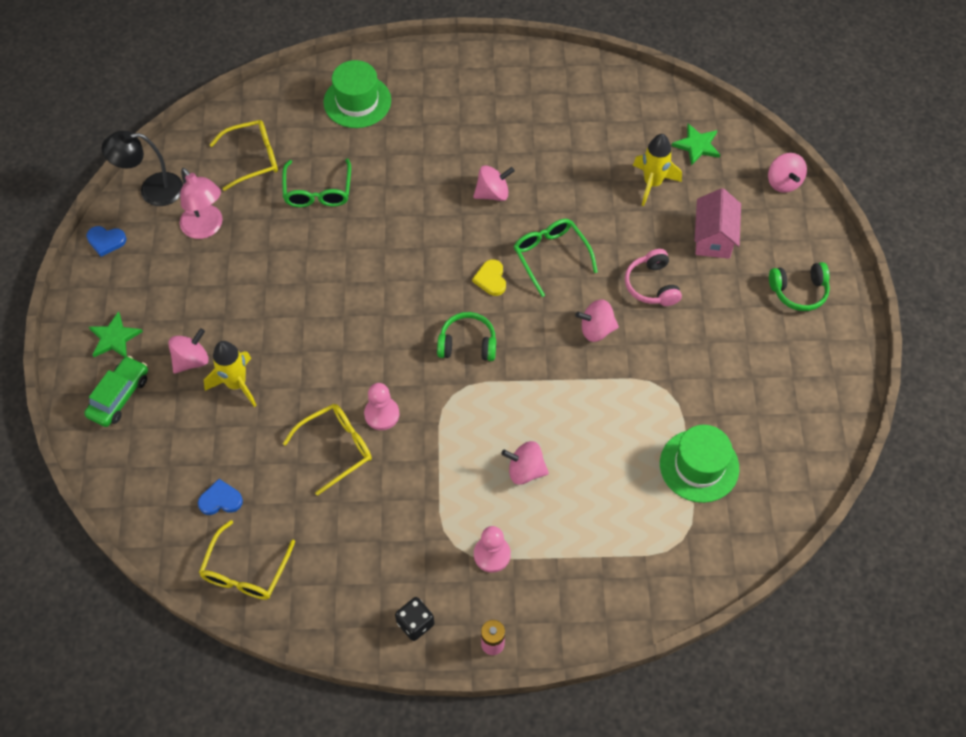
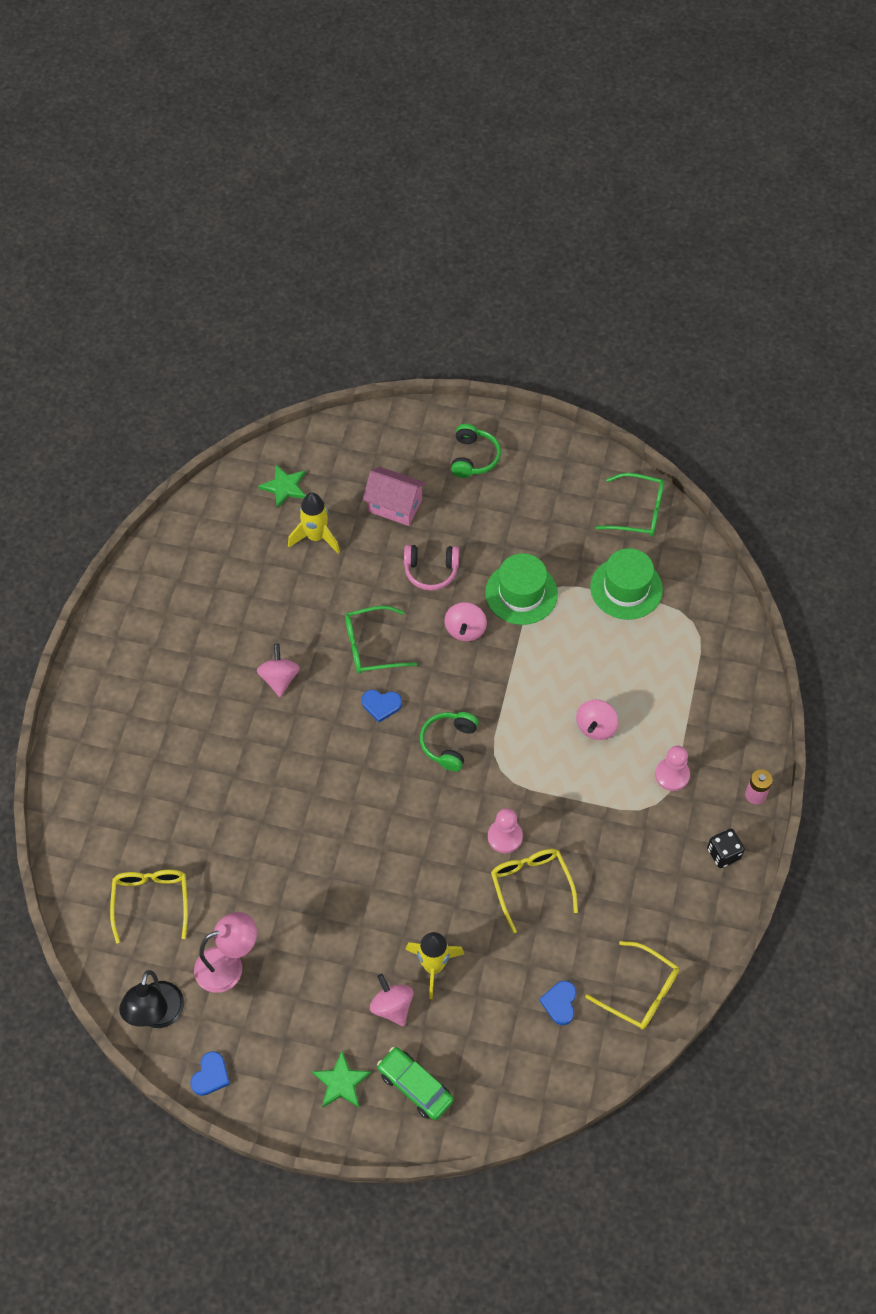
camera: 75 degrees left, 0 degrees up
green glasses [282,158,351,207] -> green glasses moved to [595,473,664,536]
green hat [324,60,391,128] -> green hat moved to [485,553,558,625]
yellow heart [472,259,506,296] -> blue heart [362,690,402,723]
pink spinning top [768,153,807,193] -> none

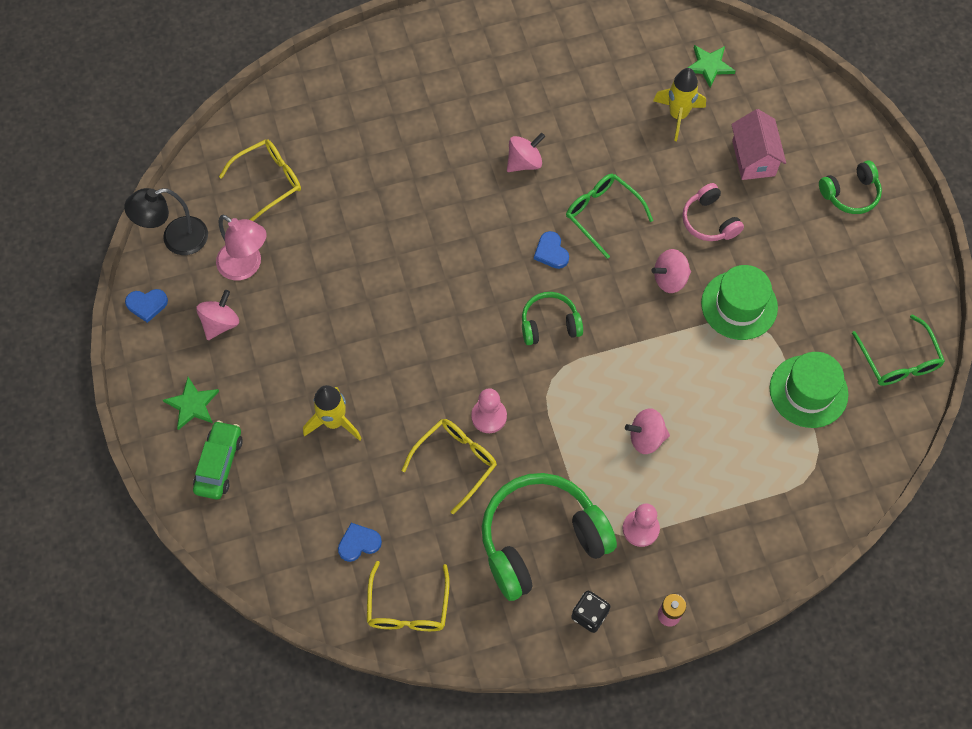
camera: 60 degrees right, 5 degrees up
pink spinning top [370,974,413,1026] -> pink spinning top moved to [196,290,239,340]
none -> green headphones [482,473,617,601]

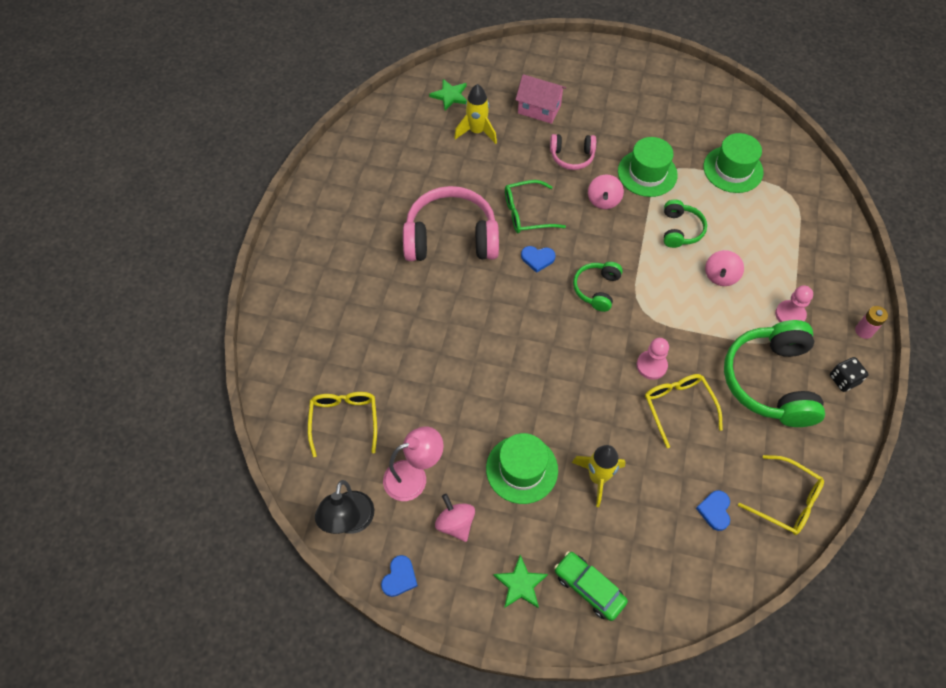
camera: 60 degrees left, 5 degrees down
pink spinning top [507,133,545,172] -> pink headphones [403,186,499,261]
green headphones [819,160,882,214] -> green headphones moved to [664,199,707,248]
green glasses [852,314,945,386] -> none
none -> green hat [486,433,558,504]

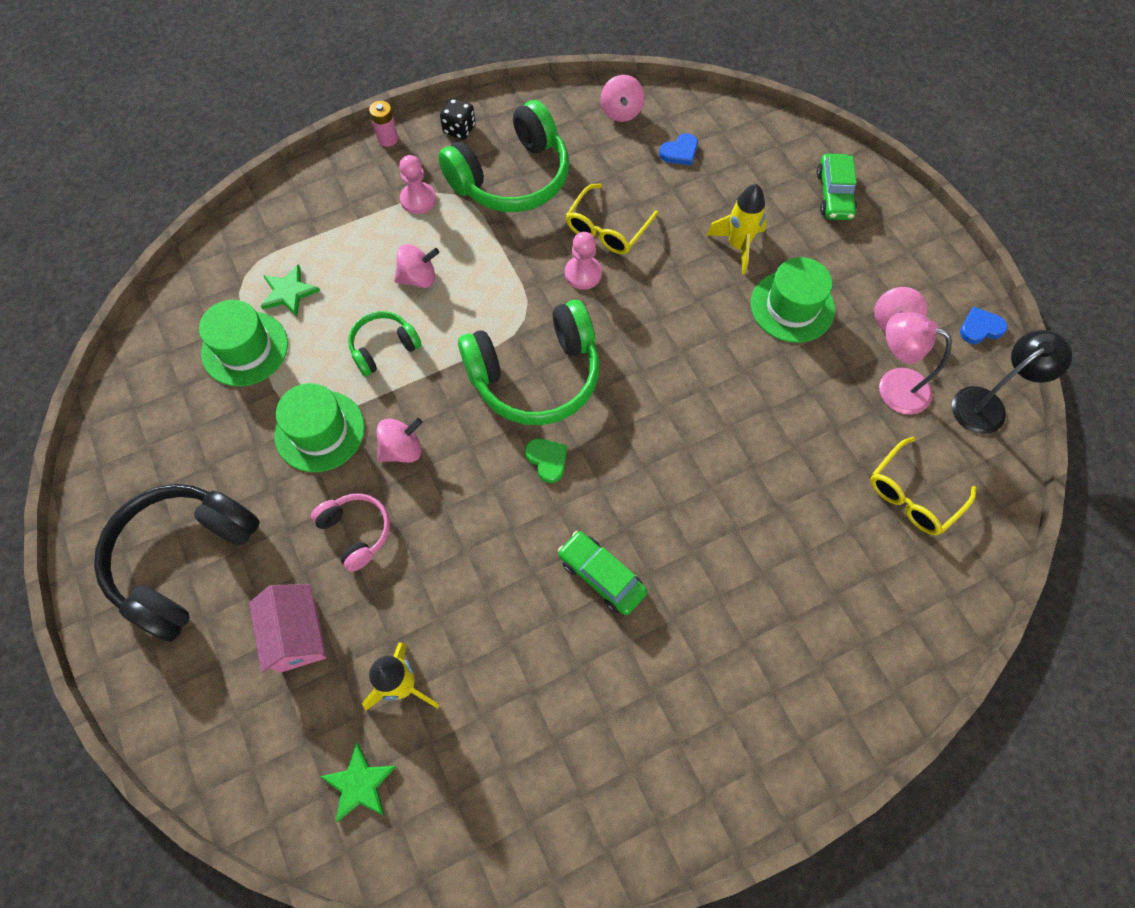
camera: 130 degrees left, 5 degrees up
pink headphones [403,186,499,261] -> green car [558,531,647,615]
green star [493,555,548,608] -> green star moved to [261,264,320,317]
green glasses [505,180,566,233] -> none
blue heart [521,246,555,273] -> green heart [525,439,567,483]
green headphones [573,262,623,312] -> green headphones [458,300,599,425], size x1.94
yellow glasses [738,455,824,535] -> pink spinning top [601,75,645,122]
none -> black headphones [94,484,260,642]

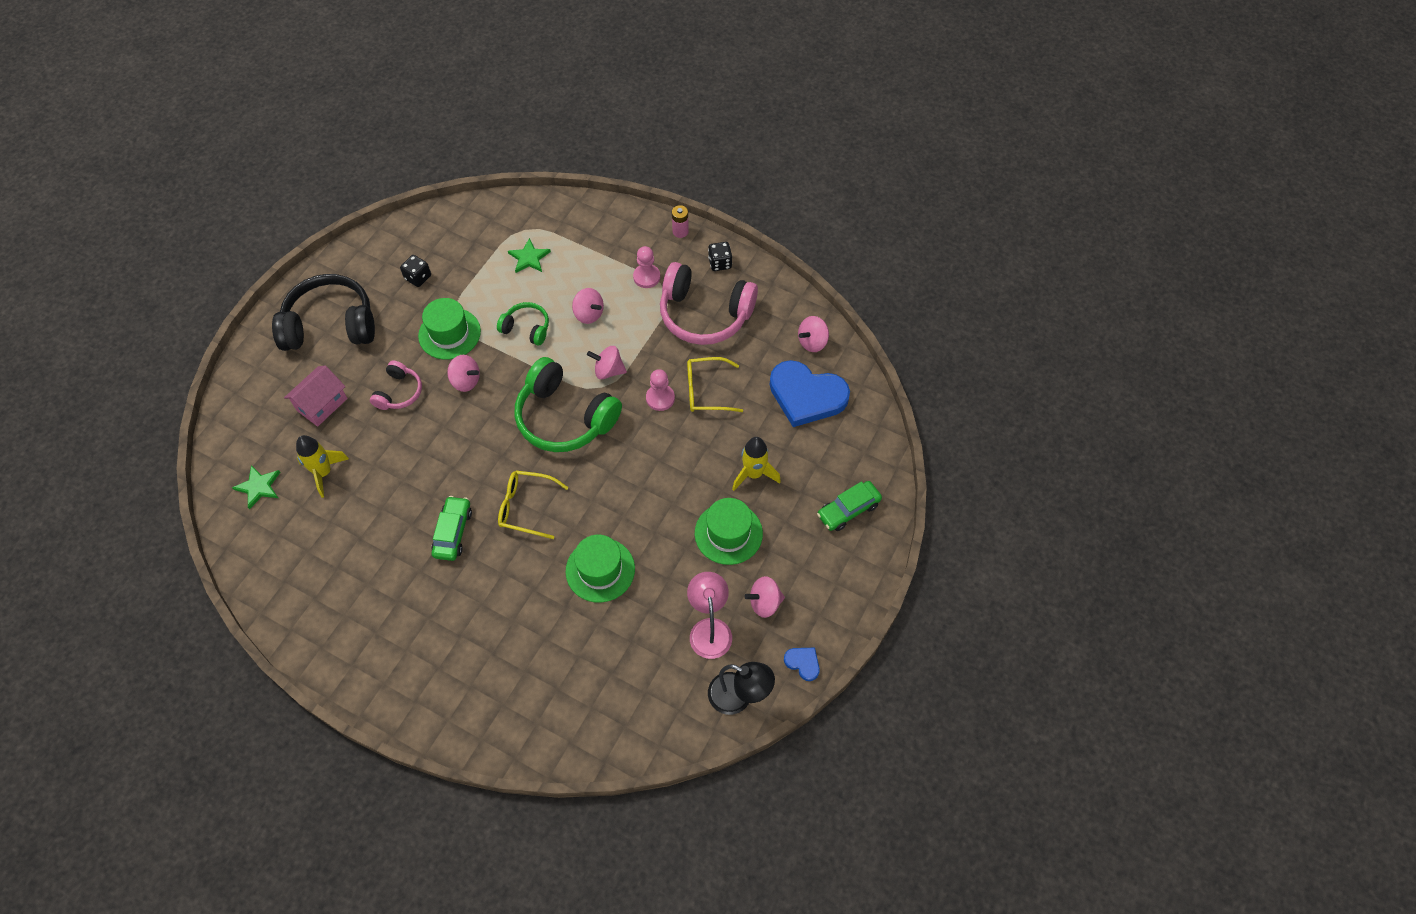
camera: 55 degrees right, 5 degrees down
green hat [199,300,288,386] -> green hat moved to [566,535,635,603]
green headphones [438,100,569,212] -> pink headphones [660,262,758,345]
green heart [525,439,567,483] -> none
blue heart [659,133,698,165] -> blue heart [770,360,850,427], size x2.36
yellow glasses [870,437,977,535] -> yellow glasses moved to [498,470,569,539]
none -> black dice [400,255,431,287]
none -> pink spinning top [587,346,627,379]

